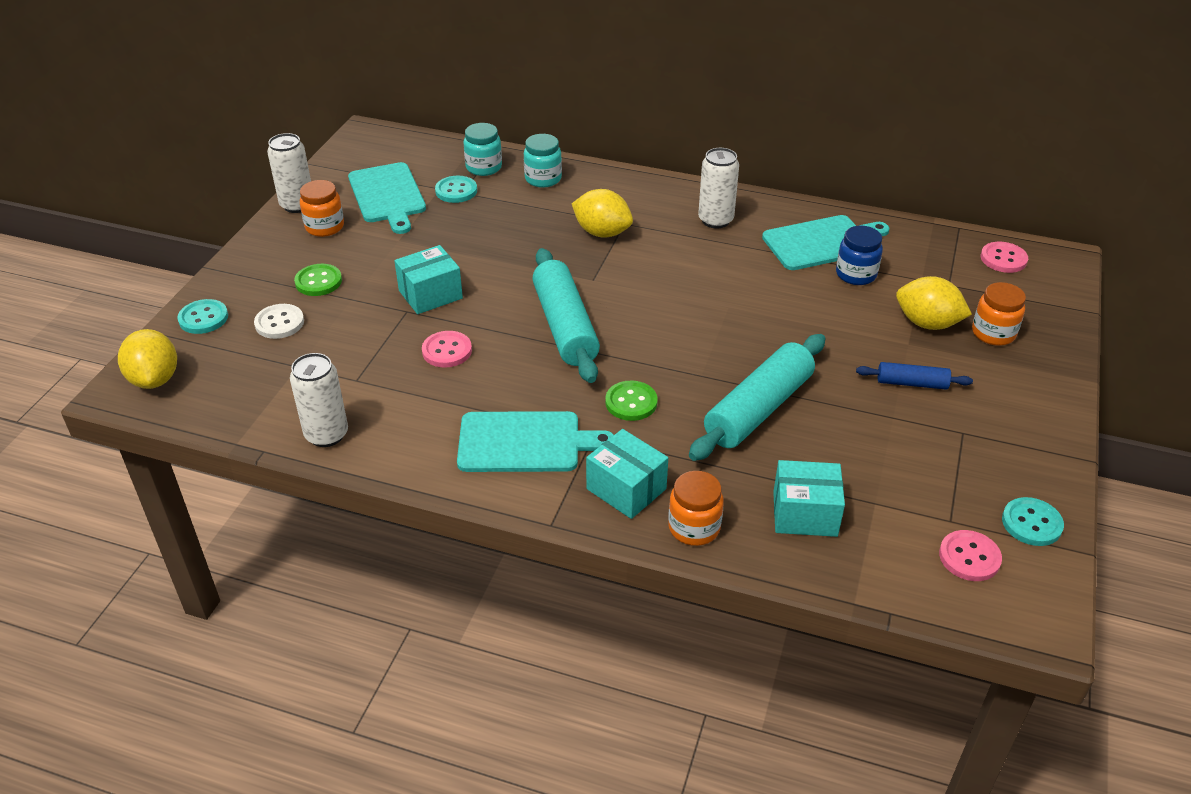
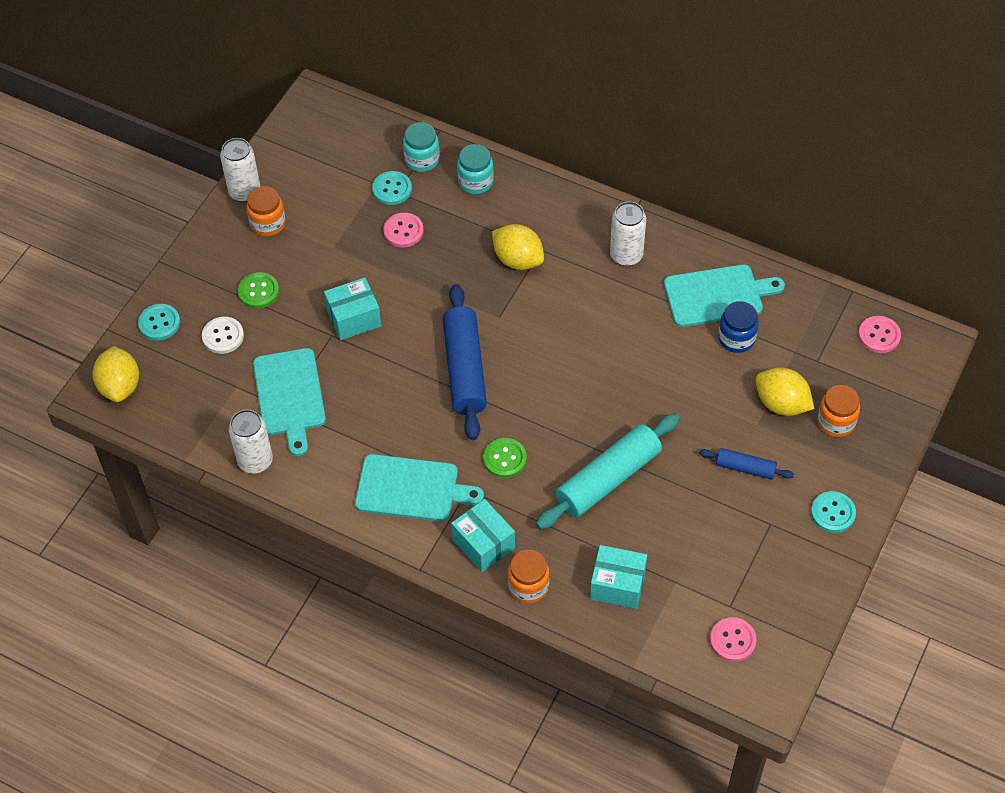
camera: 10 degrees right, 15 degrees up
turquoise cutting board [348,162,426,234] -> turquoise cutting board moved to [253,348,326,456]
pink button [422,331,472,367] -> pink button moved to [383,213,424,247]
turquoise rolling pin [532,248,600,383] -> blue rolling pin [443,284,487,440]
turquoise button [1002,497,1064,546] -> turquoise button moved to [811,491,856,533]

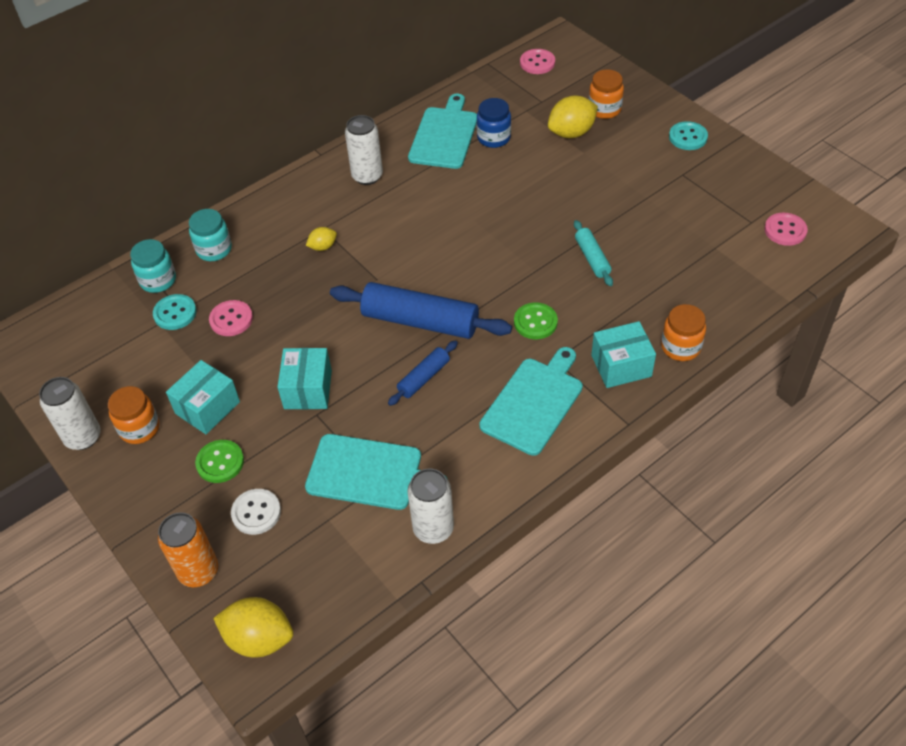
camera: 65 degrees left, 5 degrees down
turquoise button [138,304,180,341] -> orange can [158,512,218,587]
yellow lemon [492,224,544,270] -> yellow lemon [306,227,337,251], size x0.53
turquoise rolling pin [536,413,680,529] -> turquoise rolling pin [574,220,613,286], size x0.51
turquoise box [590,545,647,609] -> turquoise box moved to [166,360,240,434]
blue rolling pin [699,448,794,480] -> blue rolling pin moved to [388,340,458,406]

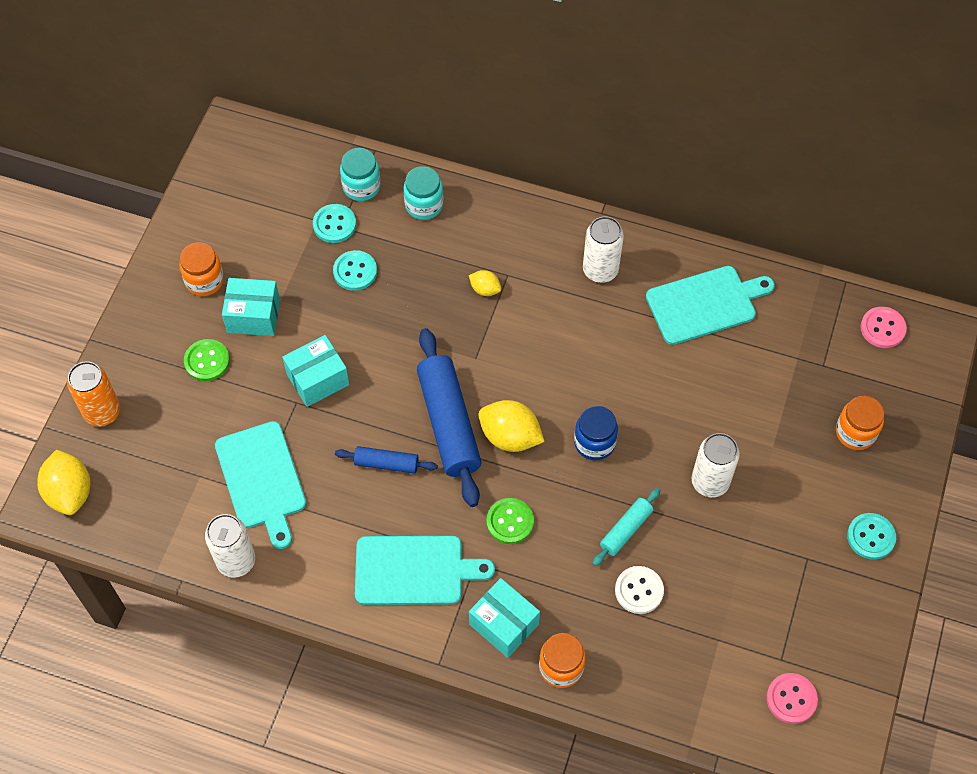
camera: 55 degrees right, 10 degrees up
white can [39,377,101,450] -> white can moved to [692,433,740,497]
pink button [209,300,253,336] -> turquoise button [333,250,377,291]
white button [231,489,281,535] -> white button moved to [615,566,664,614]
blue jar [477,98,511,148] -> blue jar moved to [574,406,618,460]
yellow lemon [548,96,598,138] -> yellow lemon moved to [478,400,544,452]

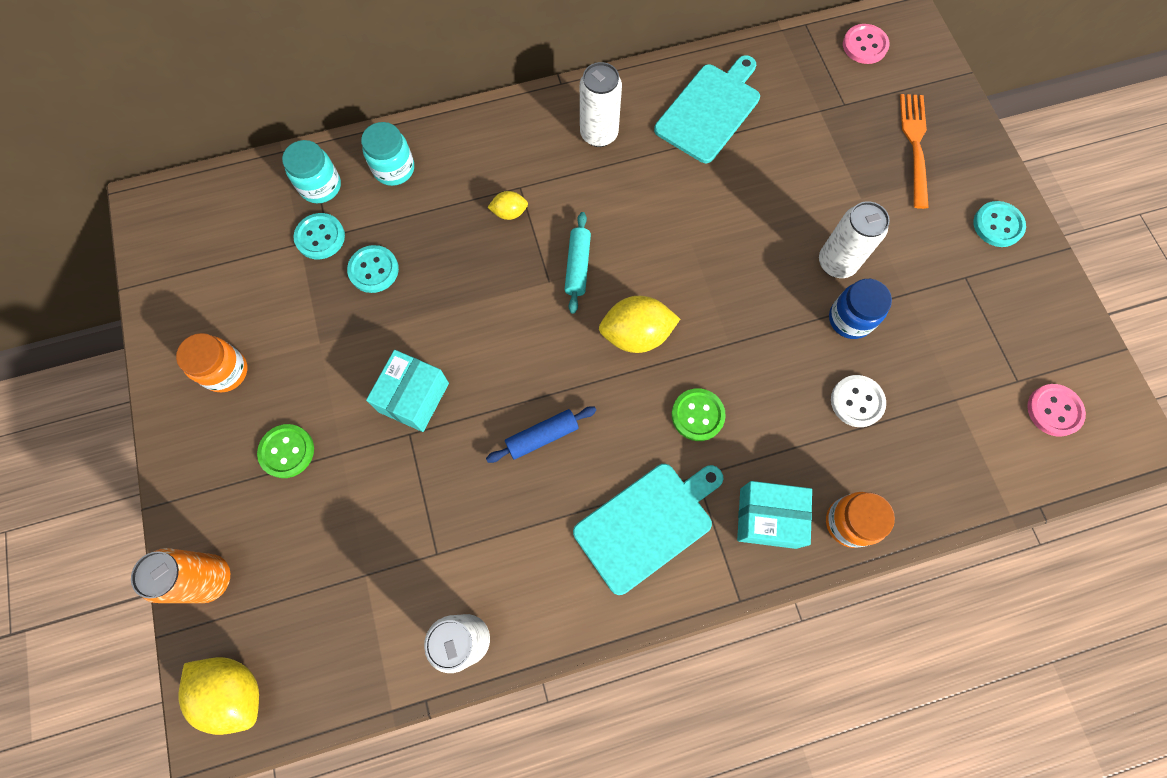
camera: 35 degrees left, 10 degrees up
turquoise cutting board [215,421,306,549] -> none
turquoise box [222,278,280,336] -> none
blue rolling pin [417,328,481,507] -> none
blue jar [574,406,618,460] -> blue jar moved to [829,279,892,339]
turquoise rolling pin [592,488,661,566] -> turquoise rolling pin moved to [564,212,591,314]
orange jar [836,396,884,450] -> orange fork [900,94,929,209]

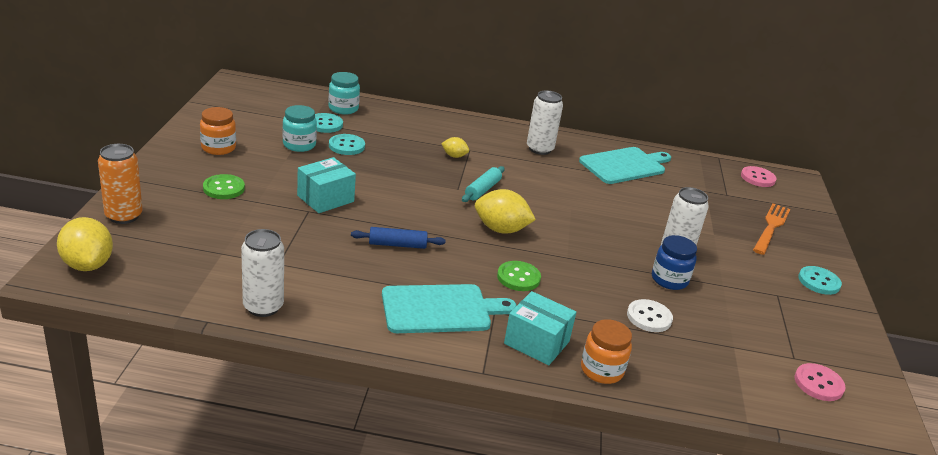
camera: 20 degrees right, 40 degrees down
turquoise jar [361,122,414,186] -> turquoise jar moved to [283,105,317,152]

